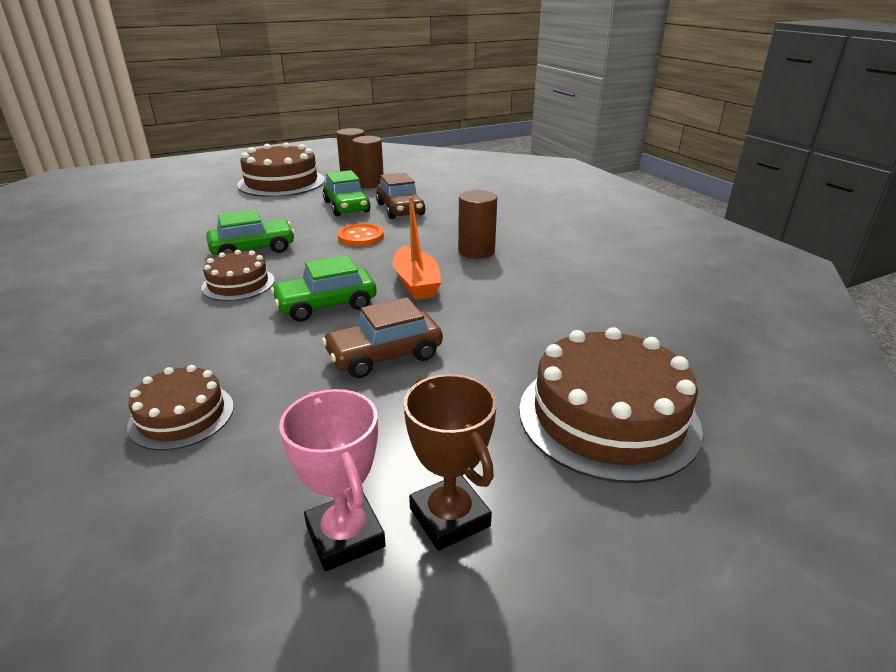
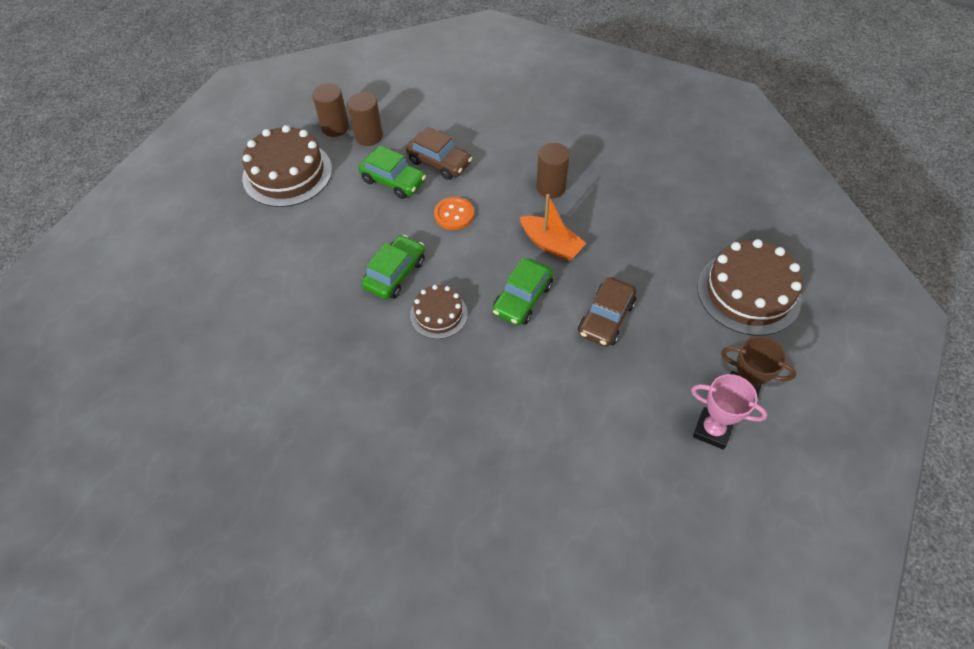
camera: 35 degrees left, 25 degrees up
brown cake [127,365,234,450] -> none

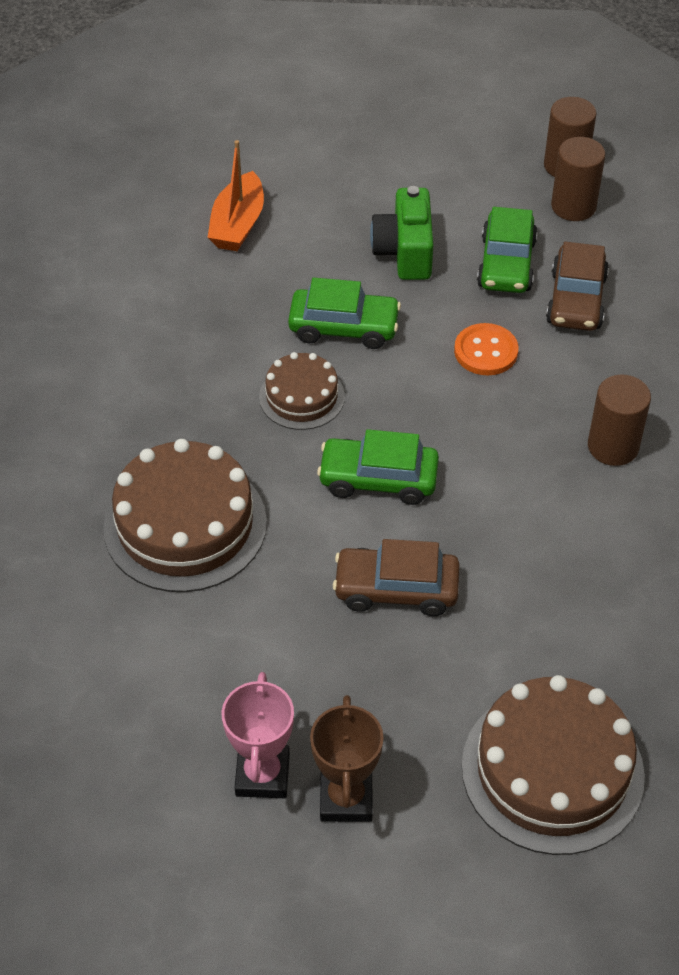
camera: 65 degrees right, 5 degrees down
brown cake [242,125,332,207] -> brown cake moved to [103,439,267,592]
orange boat [520,194,586,261] -> orange boat moved to [207,140,264,251]
none -> green camera [370,186,433,280]

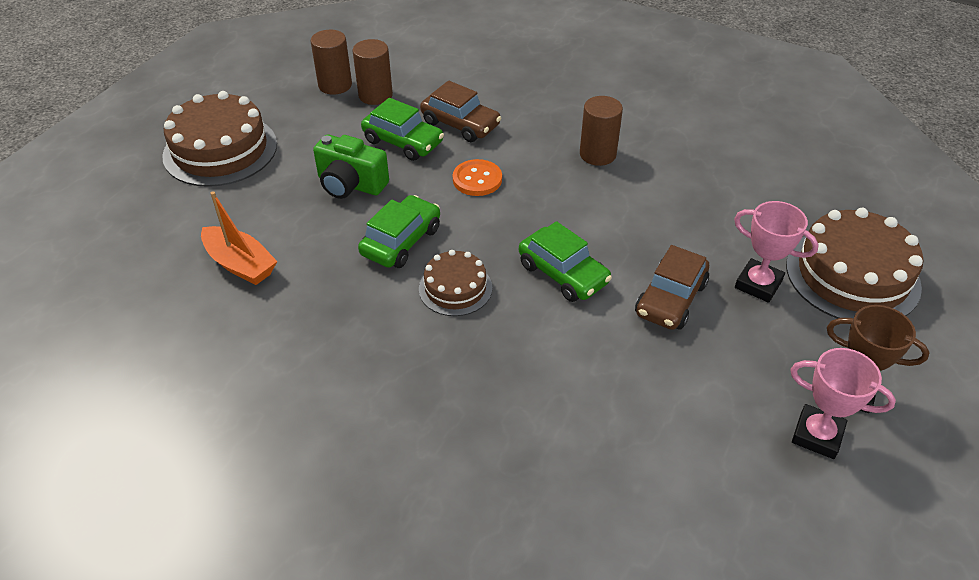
camera: 65 degrees left, 5 degrees down
brown cake [103,439,267,592] -> brown cake moved to [162,91,277,187]
green car [317,429,439,505] -> green car turned 75 degrees counterclockwise [519,221,612,302]
none -> pink trophy [734,201,819,303]

